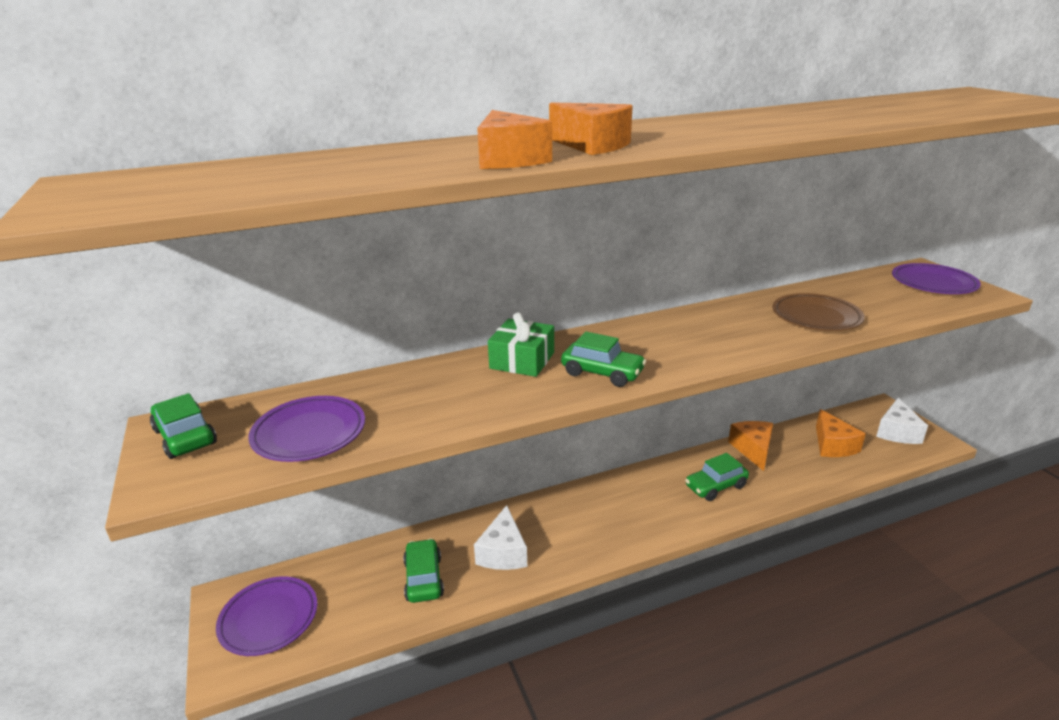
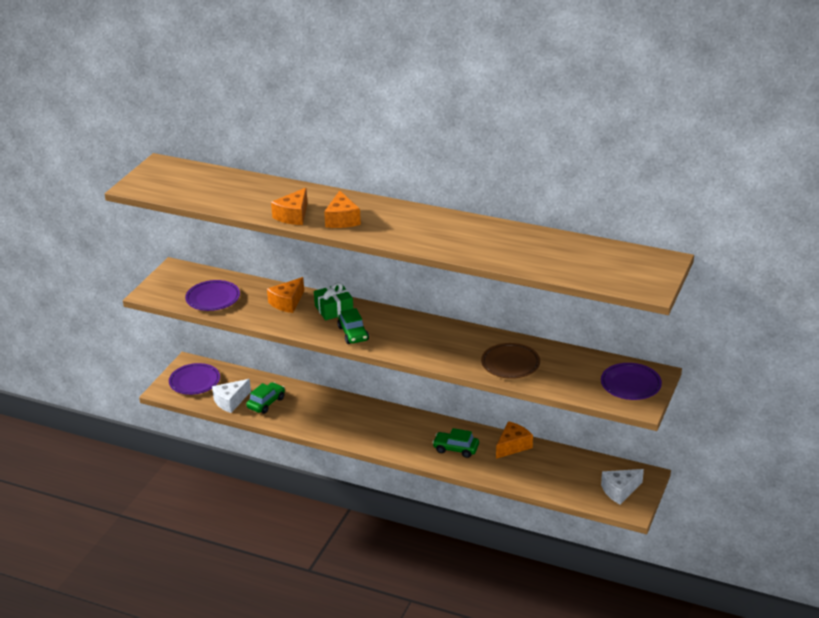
camera: 45 degrees right, 5 degrees up
green car [150,393,217,459] -> none
white cheese [474,505,527,570] -> white cheese moved to [212,379,251,413]
orange cheese [816,409,866,457] -> orange cheese moved to [267,277,304,313]

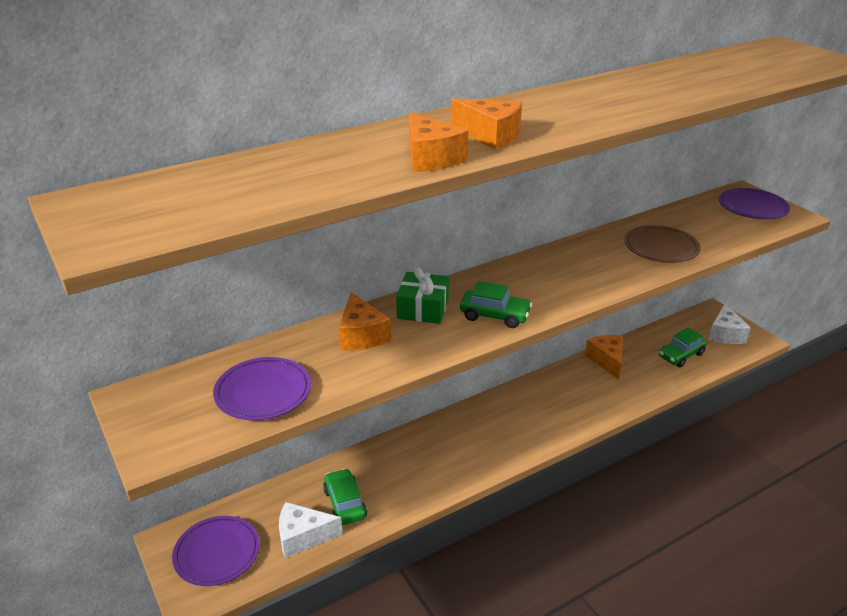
camera: 55 degrees left, 0 degrees up
white cheese [212,379,251,413] -> white cheese turned 90 degrees clockwise [279,502,343,558]
green car [432,428,479,458] -> green car moved to [659,327,707,367]

